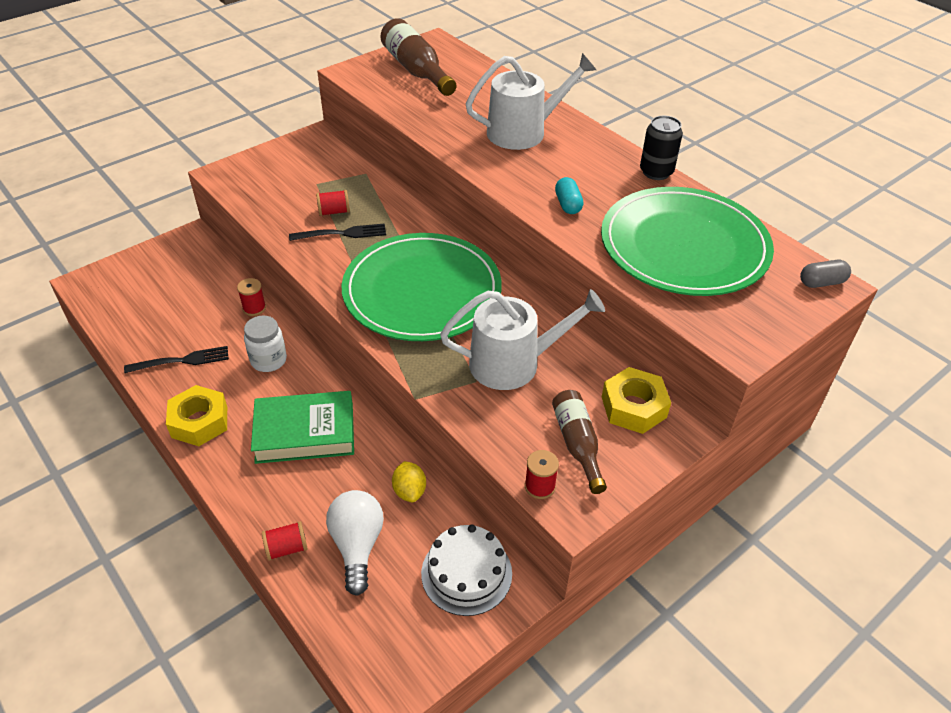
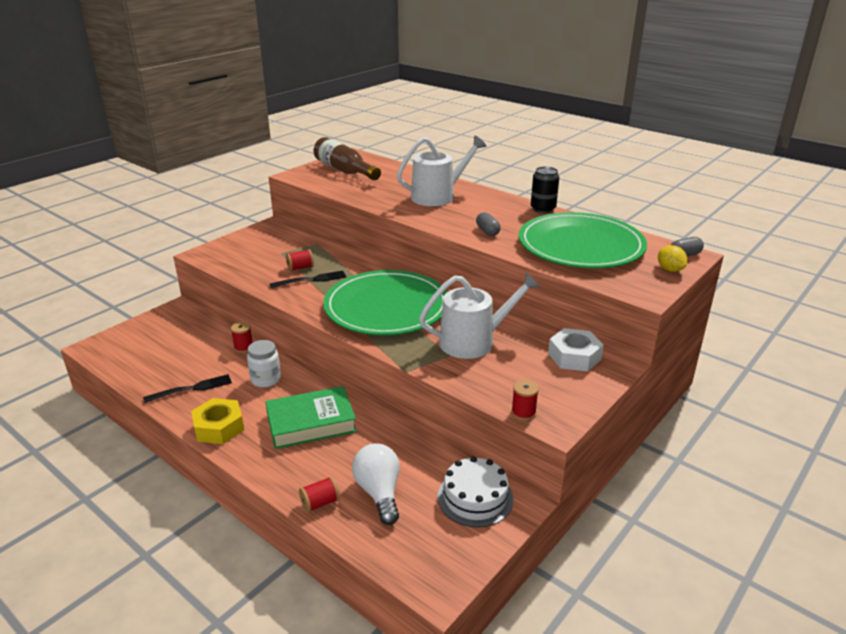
camera: 10 degrees left, 15 degrees down
yellow lemon [392,461,426,502] -> yellow lemon moved to [658,245,687,272]
brown bottle [552,390,607,494] -> none
turquoise capsule [555,177,583,214] -> grey capsule [476,212,501,236]
yellow nut [602,367,671,434] -> white nut [548,328,604,372]

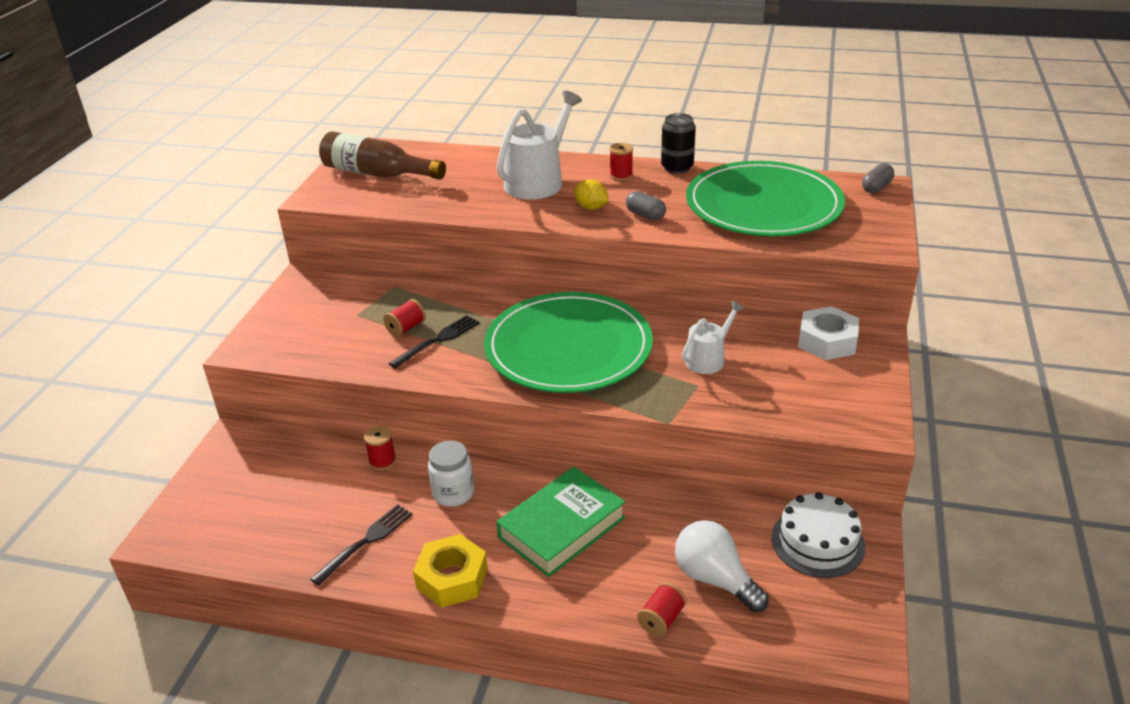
camera: 25 degrees left, 5 degrees up
white watering can [419,272,540,359] -> white watering can [682,301,744,374], size x0.57
red spool [511,380,539,421] -> red spool moved to [610,143,633,181]
yellow lemon [658,245,687,272] -> yellow lemon moved to [573,179,608,210]

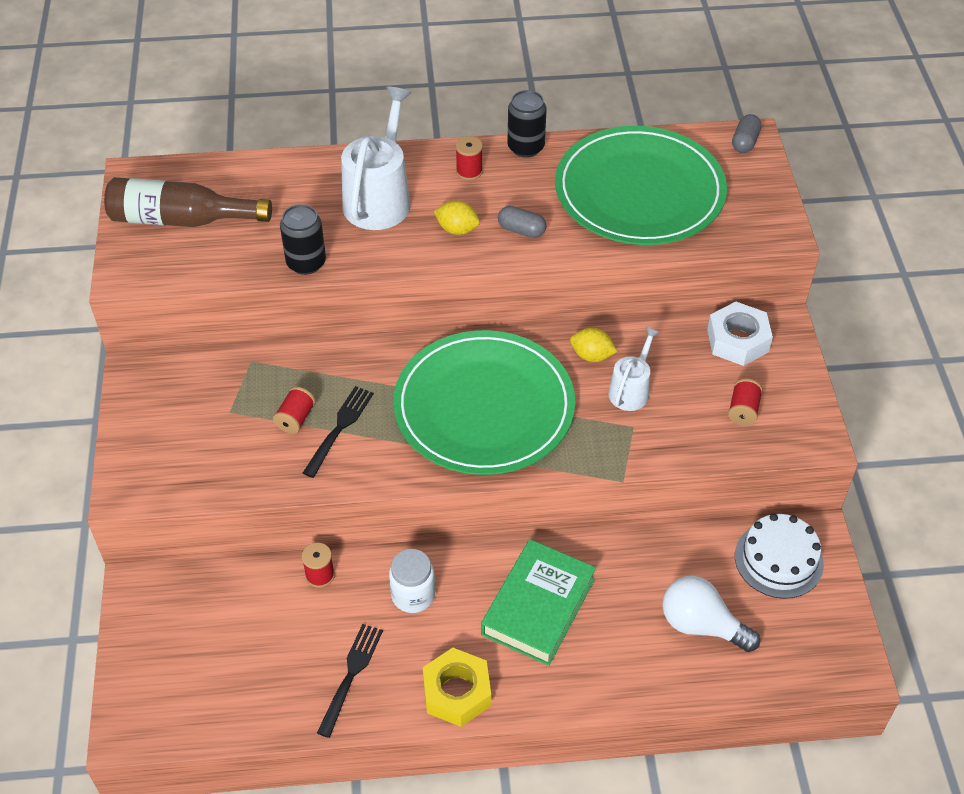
camera: 20 degrees left, 15 degrees up
red spool [637,582,687,637] -> red spool moved to [728,379,763,426]
none -> black can [280,204,326,275]
none -> yellow lemon [570,328,617,362]

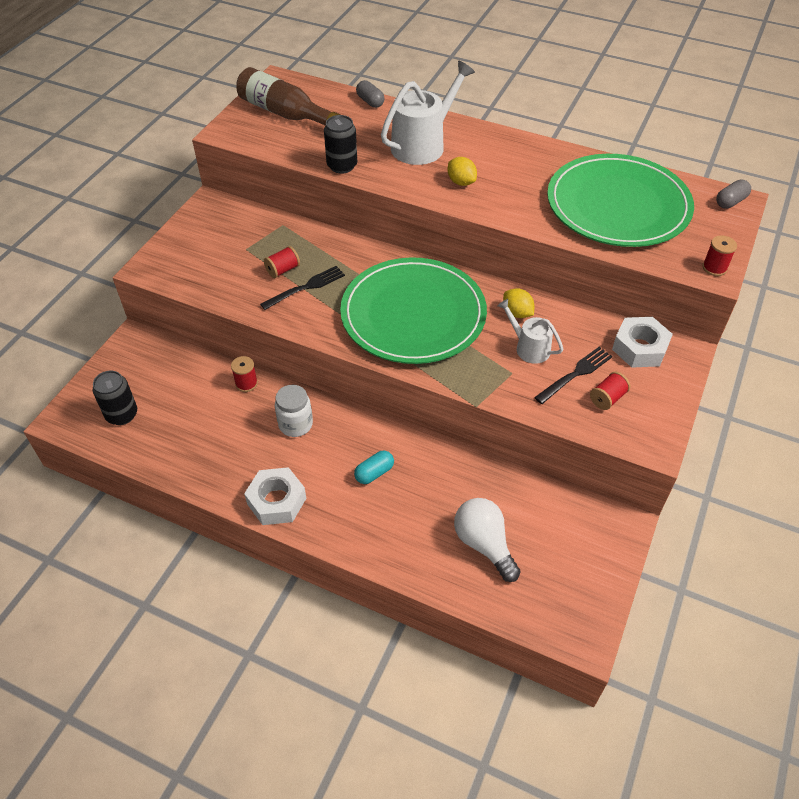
camera: 30 degrees right, 0 degrees up
black fork [317,624,383,738] -> black fork moved to [534,347,612,404]
yellow nut [423,648,491,727] -> white nut [244,467,306,525]
red spool [456,136,483,181] -> red spool moved to [702,235,737,276]
green book [481,539,596,666] -> turquoise capsule [354,451,394,484]
grey capsule [498,206,546,238] -> grey capsule moved to [356,80,385,108]
black can [508,90,547,158] -> black can moved to [93,370,137,425]
white watering can [608,327,660,411] -> white watering can turned 105 degrees counterclockwise [498,299,563,364]
white cake [735,513,824,599] -> none

